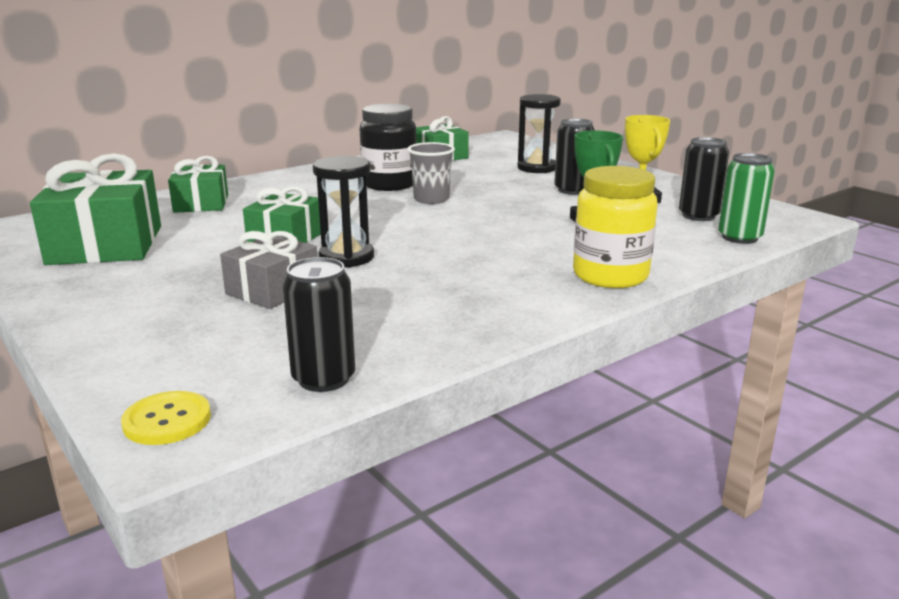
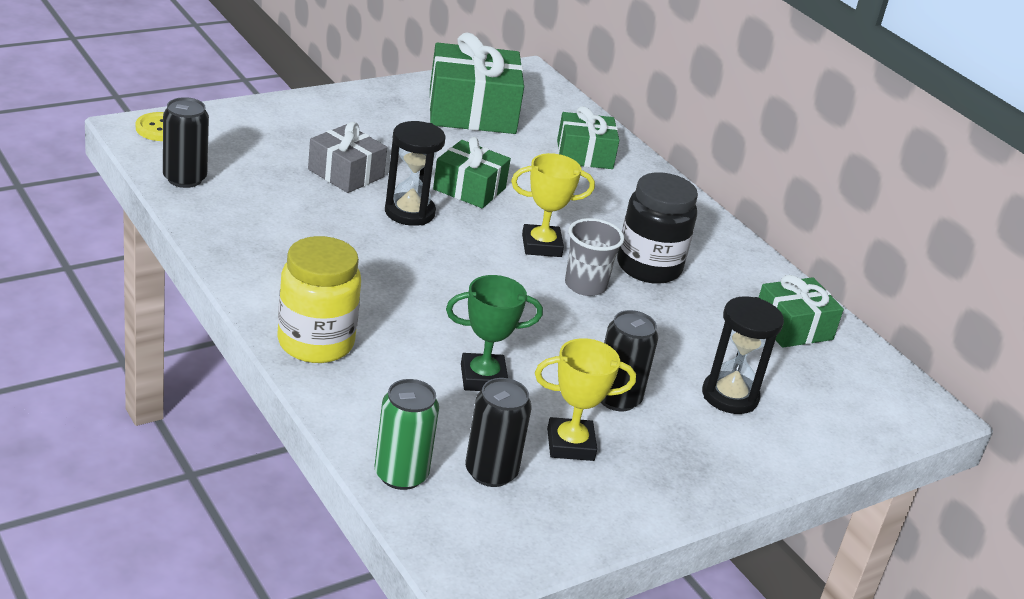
camera: 90 degrees right, 10 degrees up
none -> yellow trophy [511,153,595,257]

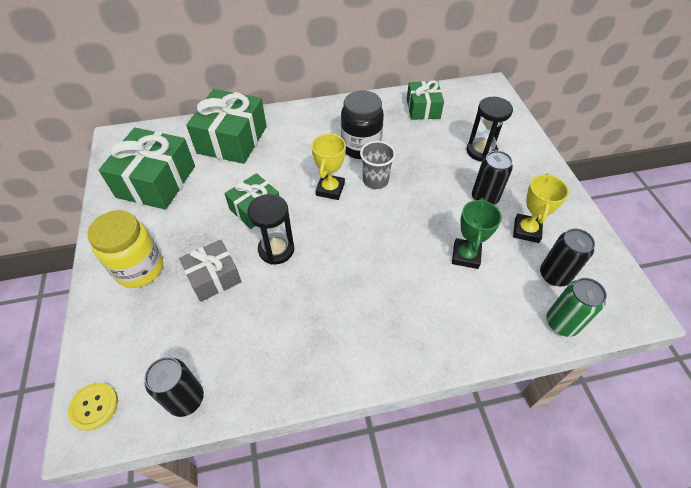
camera: 65 degrees left, 20 degrees up
yellow jar [278,236,361,363] -> yellow jar moved to [87,210,163,288]
green gift [557,106,619,169] -> green gift [186,89,267,164], size x1.65

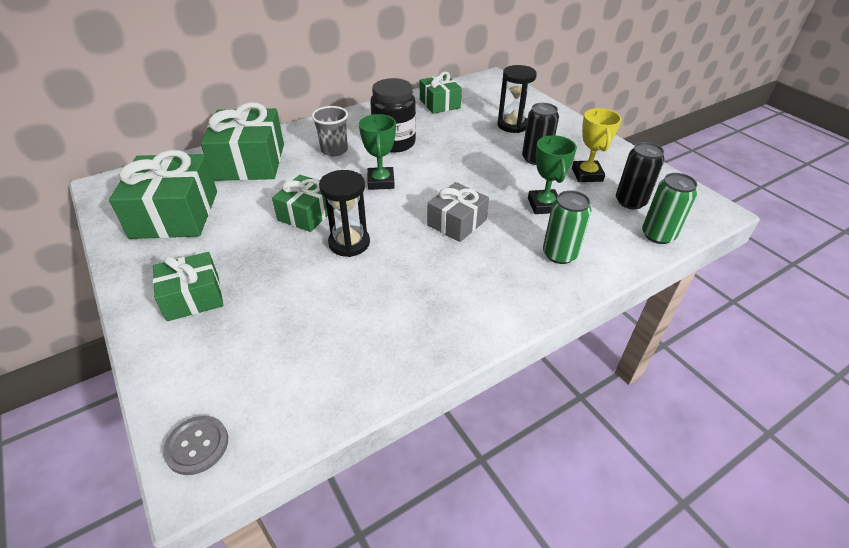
camera: 20 degrees left, 10 degrees down
yellow button [68,383,118,431] -> grey button [163,416,228,475]
yellow jar [87,210,163,288] -> green gift [153,252,223,321]
black can [144,357,204,417] -> none
grey gift [179,240,242,302] -> grey gift moved to [427,182,489,242]
yellow trophy [311,133,346,200] -> green trophy [359,114,396,190]
grey cup [360,141,396,189] -> grey cup moved to [312,106,348,156]
none -> green can [543,190,592,264]

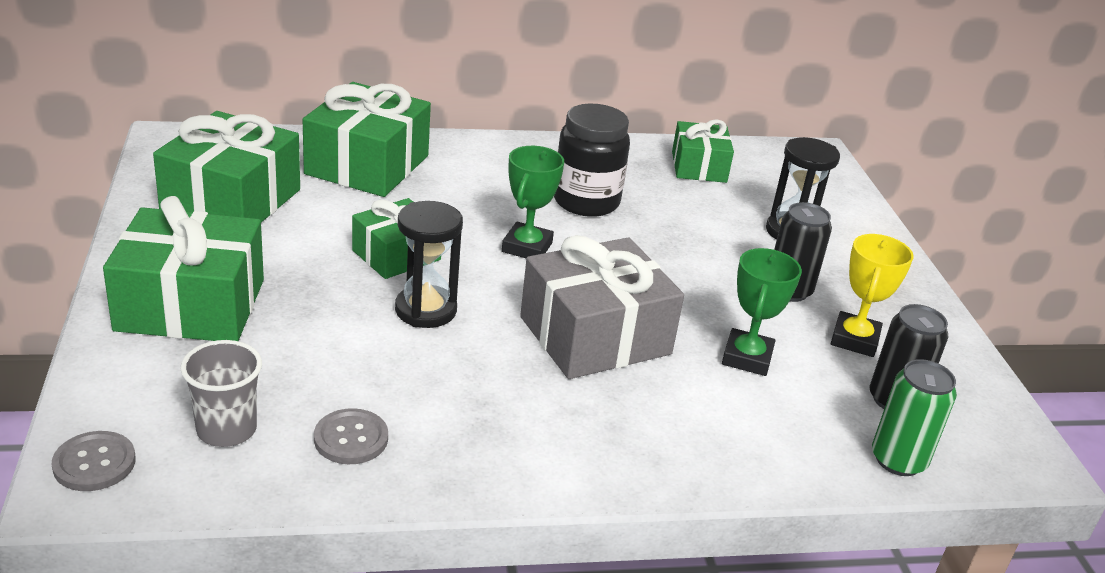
camera: 20 degrees right, 10 degrees down
green gift [153,252,223,321] -> green gift [103,196,264,341], size x1.65
grey cup [312,106,348,156] -> grey cup moved to [181,340,262,447]
grey gift [427,182,489,242] -> grey gift [520,235,684,379], size x1.65
green can [543,190,592,264] -> none
none -> grey button [314,408,388,464]

